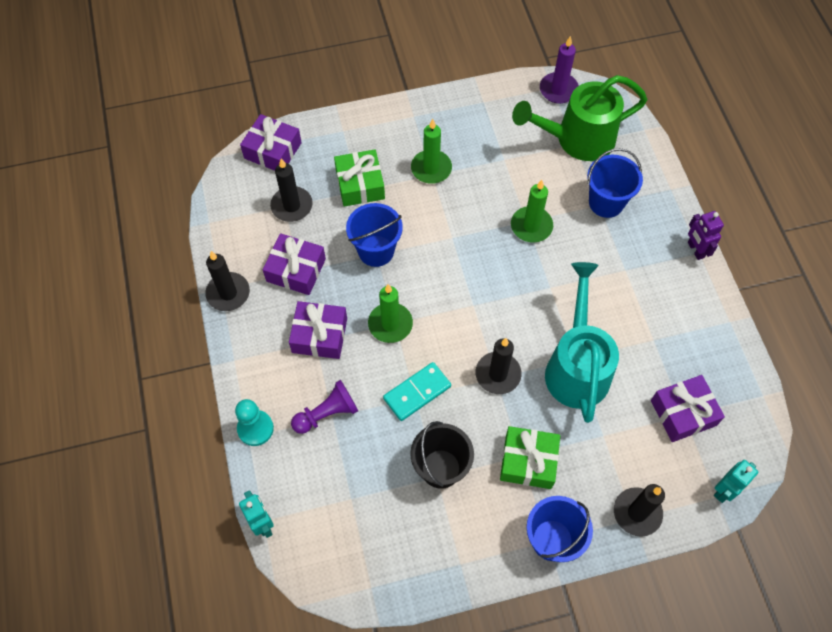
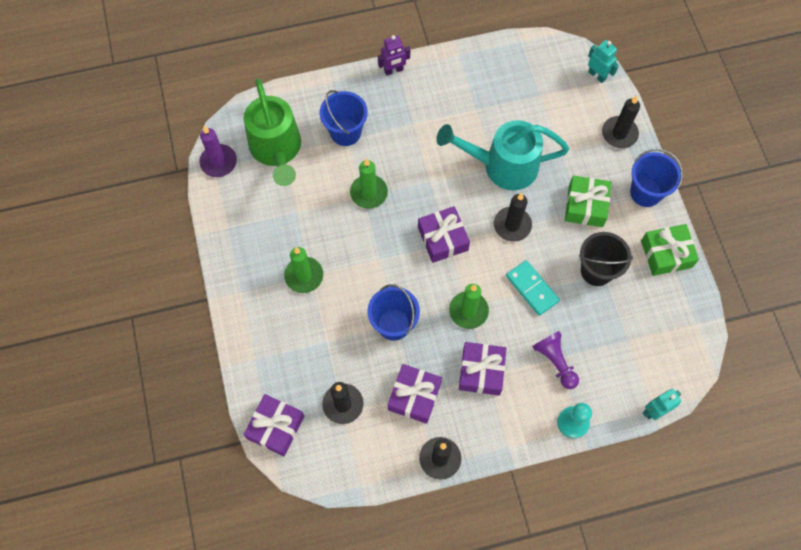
camera: 90 degrees left, 5 degrees up
green gift [334,149,385,207] -> green gift moved to [641,224,699,276]
purple gift [651,375,725,442] -> purple gift moved to [418,206,470,263]

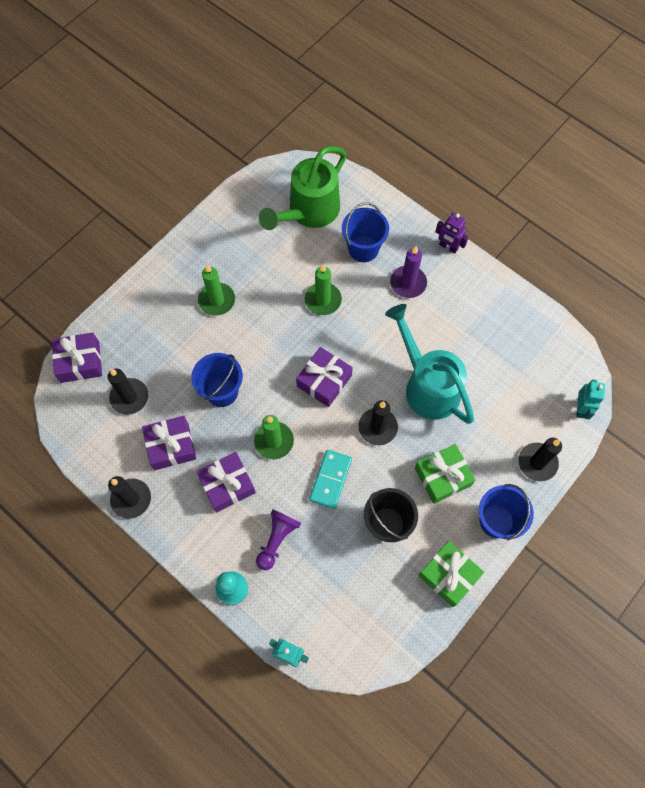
camera: 55 degrees right, 0 degrees up
purple candle [199,126,237,177] -> purple candle moved to [390,246,427,298]

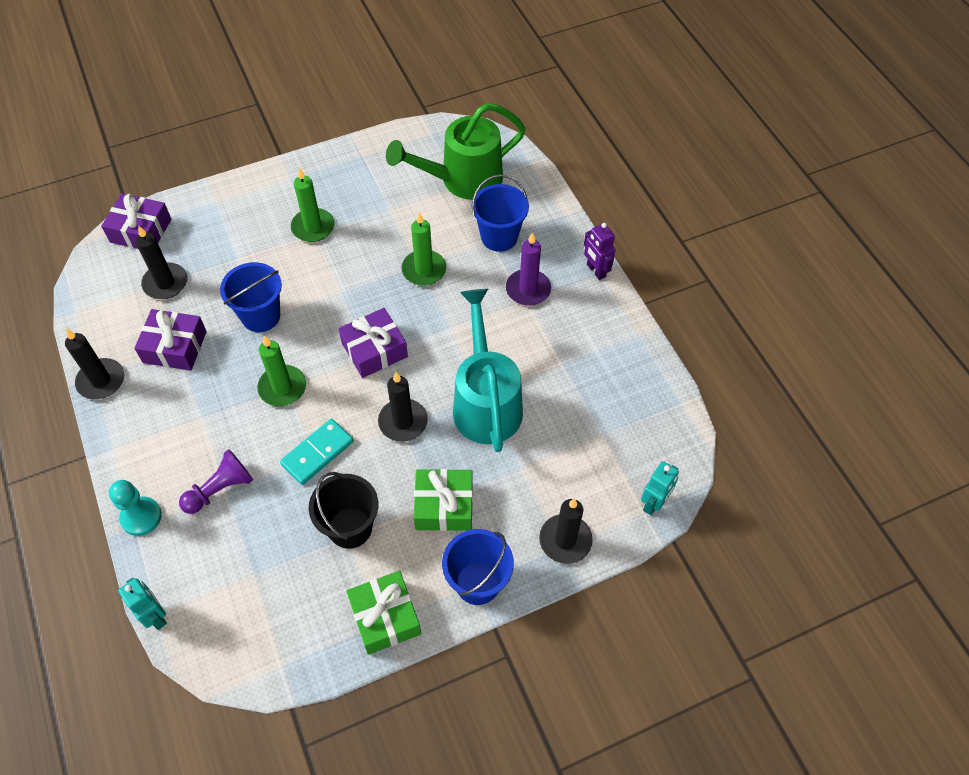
camera: 25 degrees right, 10 degrees down
purple gift [196,452,256,512] -> none

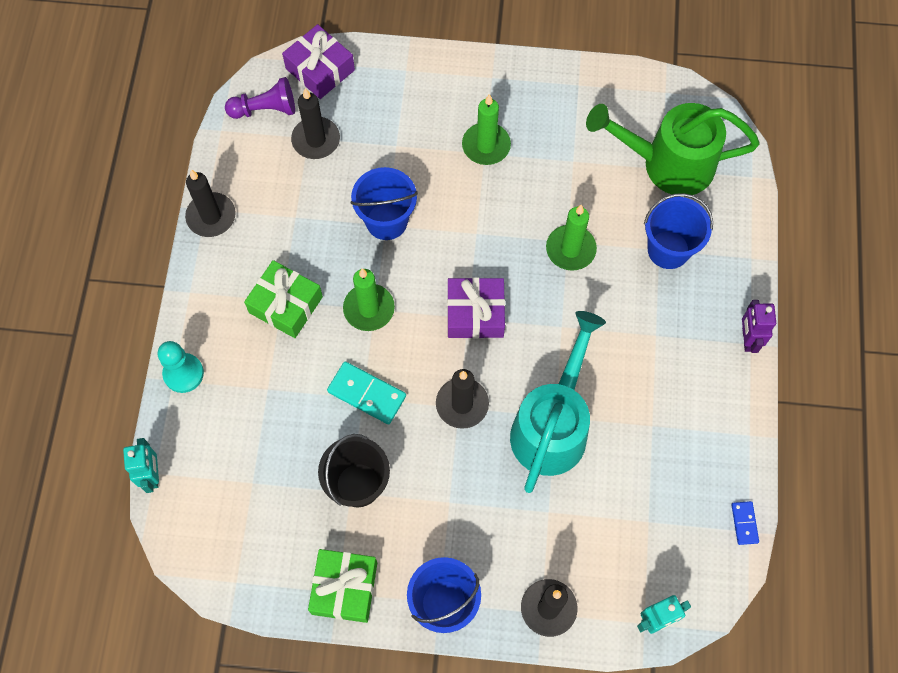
camera: 30 degrees right, 10 degrees up
purple gift [134,309,207,371] -> none
purple pawn [179,449,253,514] -> purple pawn moved to [225,77,295,119]
turquoise domino [280,419,354,485] -> turquoise domino turned 45 degrees clockwise [327,361,406,424]
green gift [414,469,473,531] -> green gift moved to [244,260,323,338]
purple candle [506,232,551,306] -> none
none -> blue domino [731,501,759,545]

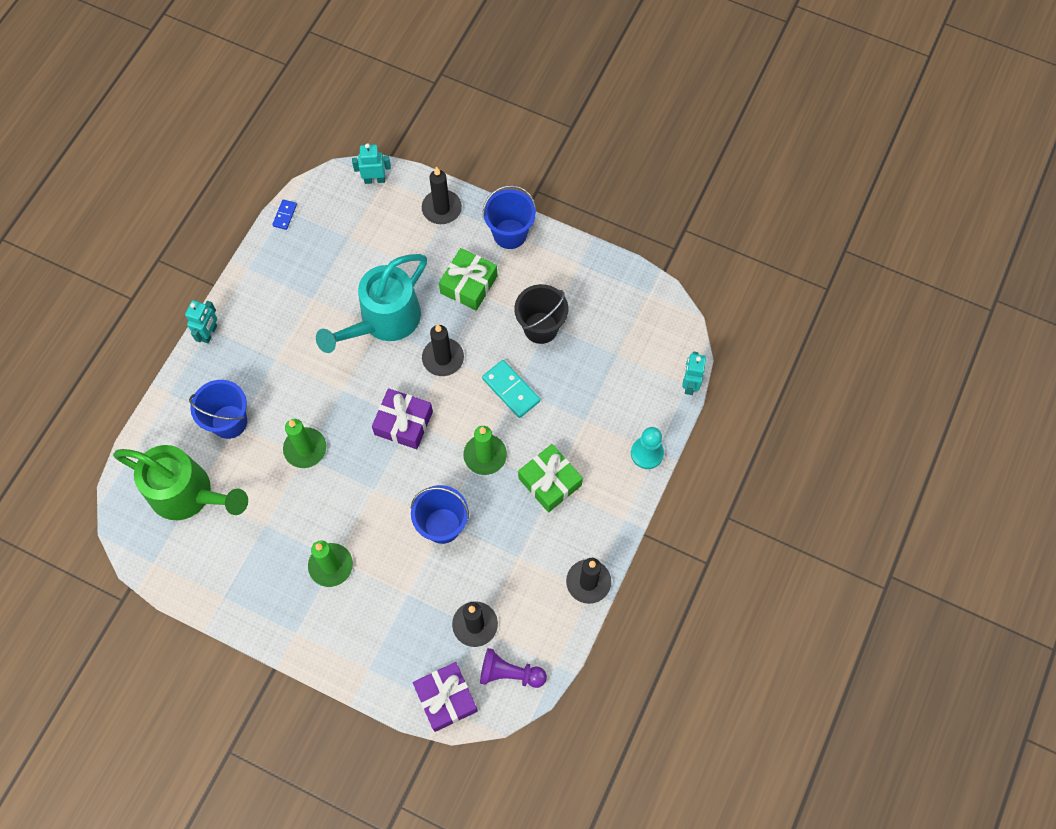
camera: 160 degrees left, 0 degrees up
green gift [308,549,377,623] -> green gift moved to [439,248,497,311]
purple robot [742,300,776,353] -> turquoise robot [185,300,217,343]

